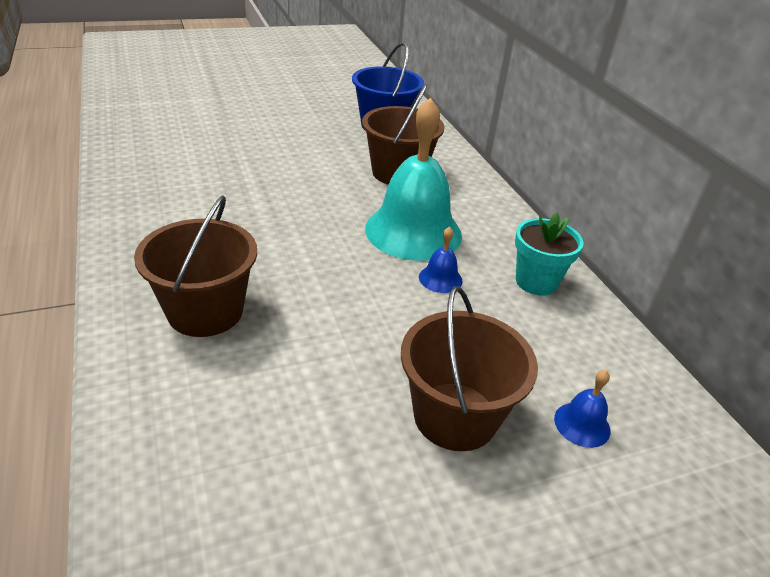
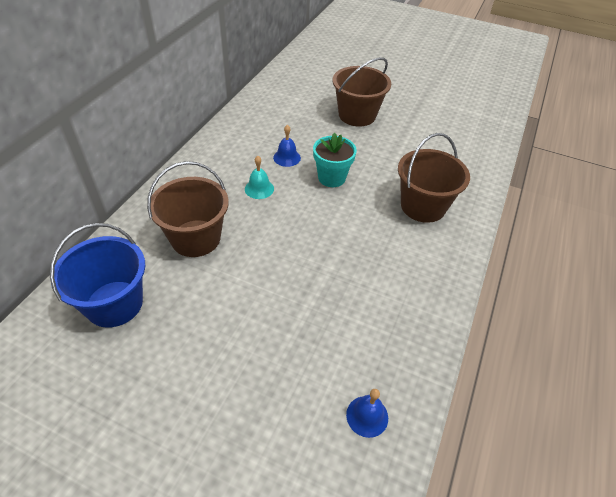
camera: 135 degrees left, 10 degrees up
turquoise bell [365,97,462,261] -> turquoise bell [245,156,274,199], size x0.41
turquoise flower pot [515,213,584,296] -> turquoise flower pot moved to [313,133,357,187]
blue bell [554,370,610,448] -> blue bell moved to [346,389,388,438]

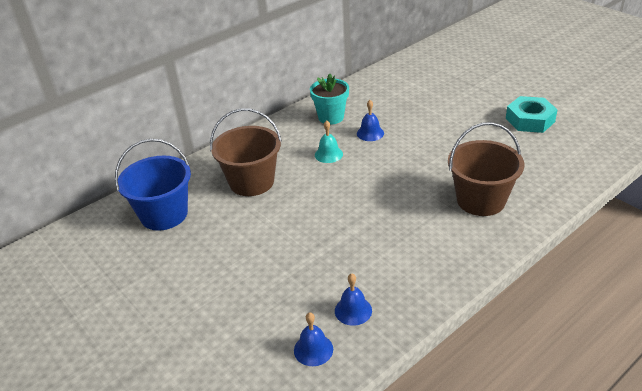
camera: 30 degrees right, 10 degrees down
turquoise flower pot [313,133,357,187] -> turquoise flower pot moved to [310,74,349,125]
brown bucket [333,57,391,127] -> none
none -> blue bell [335,273,372,326]
none -> turquoise nut [506,96,558,133]

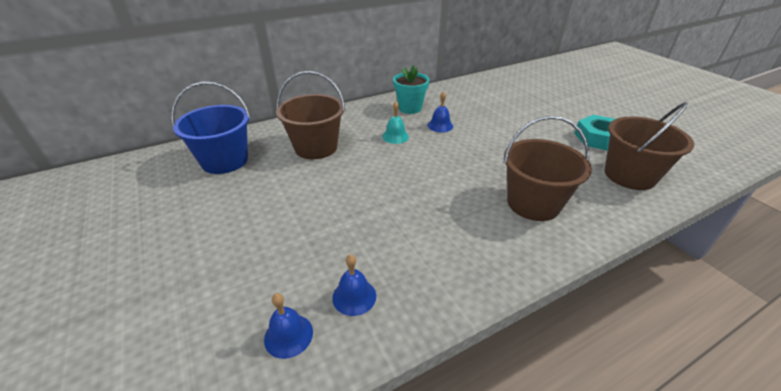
camera: 10 degrees right, 0 degrees up
none -> brown bucket [605,102,694,190]

